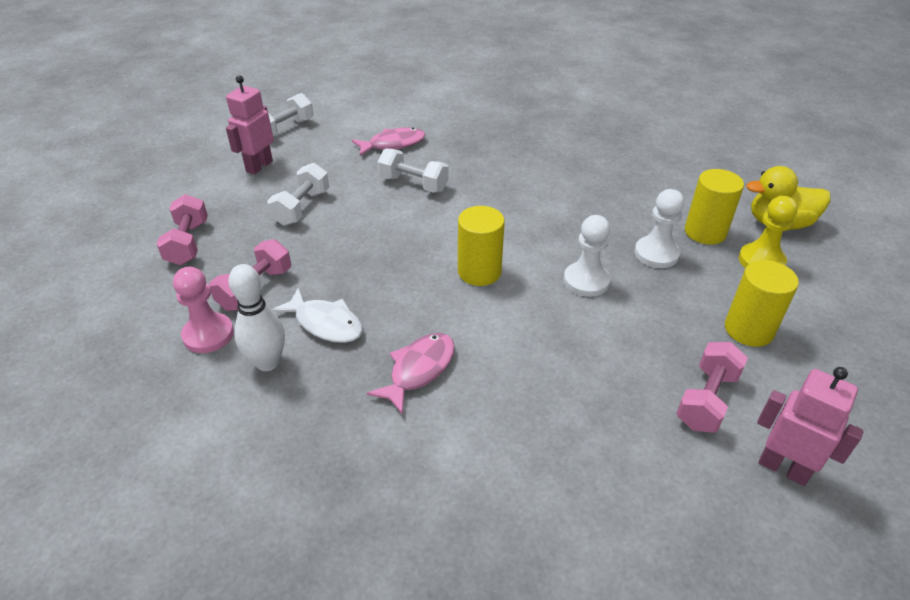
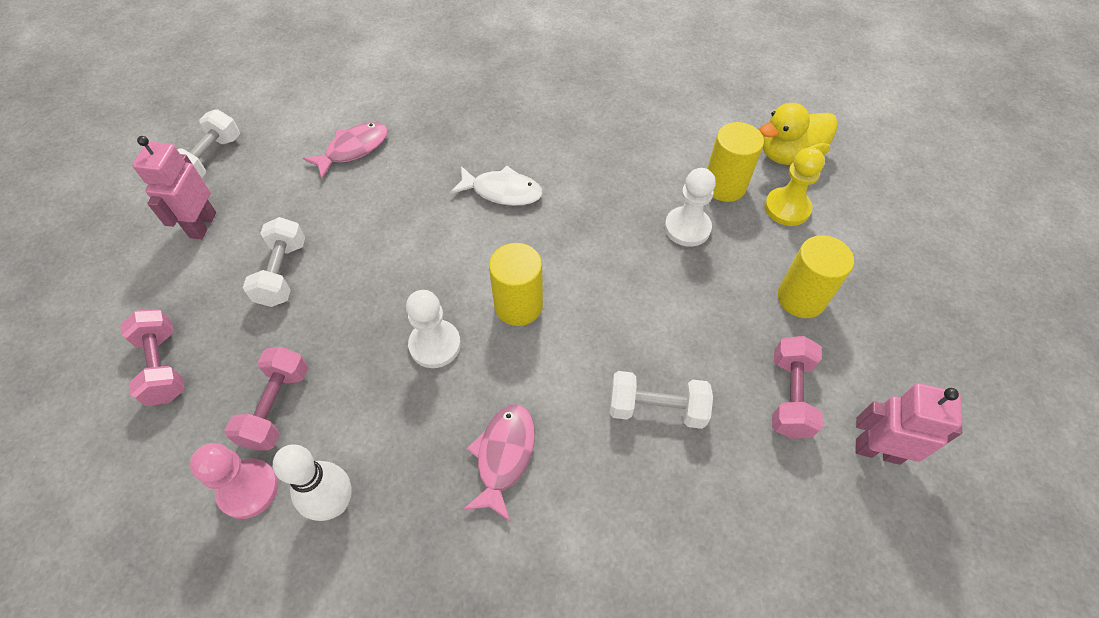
camera: 20 degrees left, 15 degrees up
white fish [271,288,363,343] -> white fish moved to [450,166,543,206]
white dumbbell [378,148,449,193] -> white dumbbell moved to [610,371,713,429]
white pawn [564,215,610,297] -> white pawn moved to [406,290,461,368]

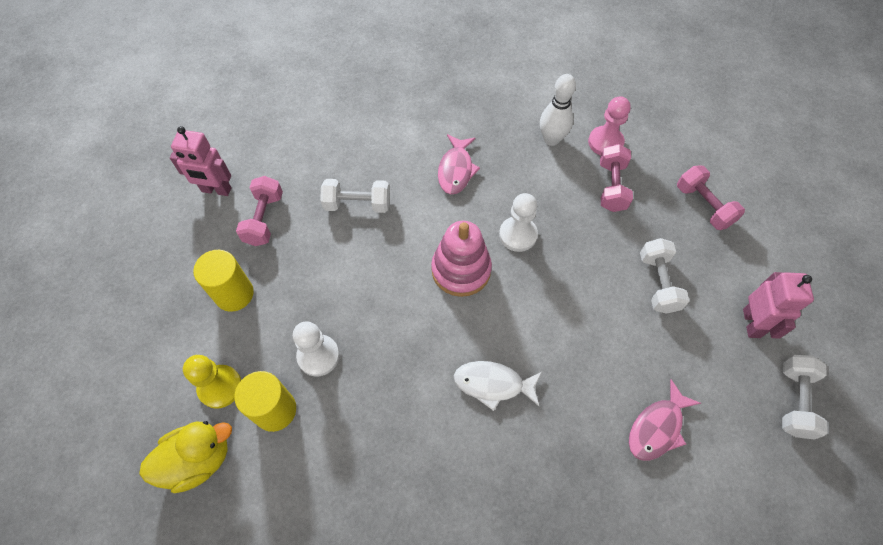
camera: 175 degrees right, 5 degrees up
yellow cylinder [489,243,543,326] -> pink stacking toy [431,221,492,297]

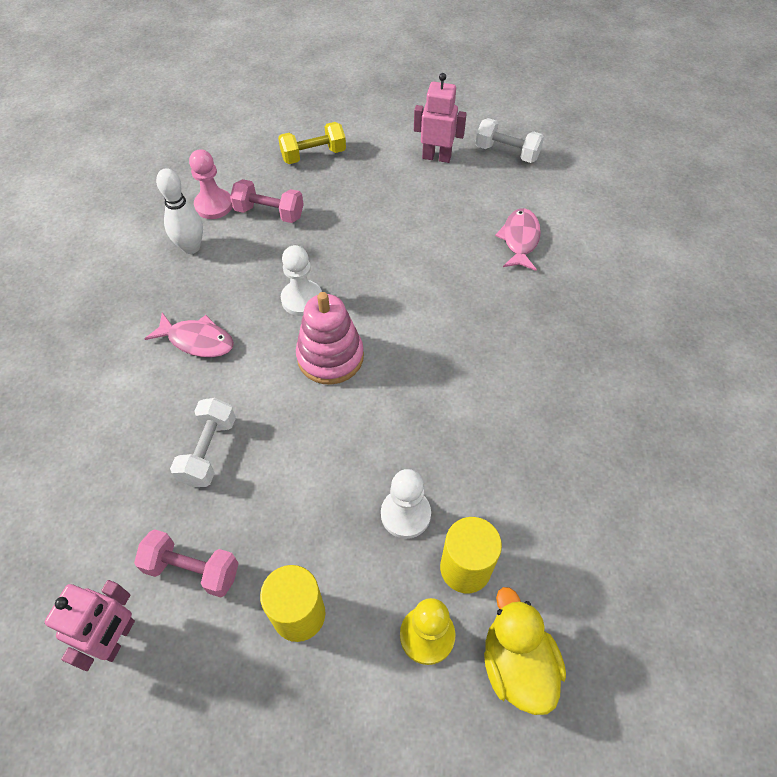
camera: 80 degrees left, 5 degrees down
white fish [454,361,542,411] -> none
pink fish [629,379,701,461] -> pink fish turned 135 degrees counterclockwise [495,208,541,271]
white dumbbell [640,238,689,314] -> none
pink dumbbell [677,165,745,230] -> yellow dumbbell [278,122,346,164]

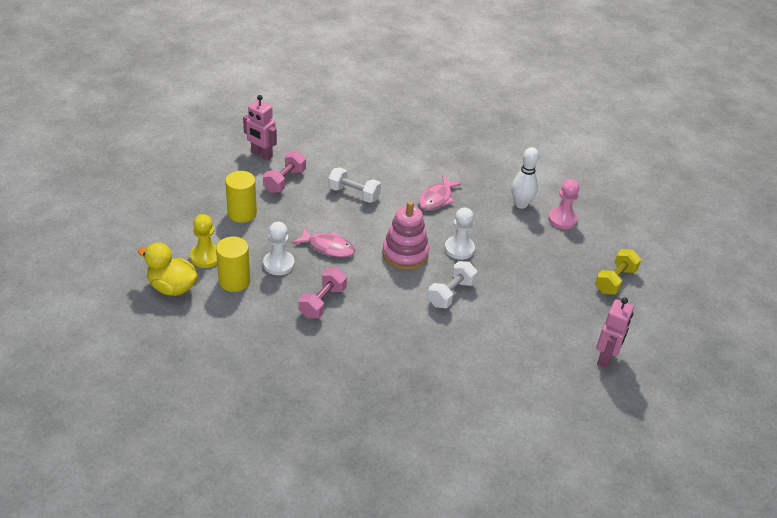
camera: 100 degrees right, 15 degrees down
pink dumbbell [230,179,304,223] -> pink dumbbell moved to [299,268,347,318]
yellow dumbbell [278,122,346,164] -> yellow dumbbell turned 45 degrees clockwise [595,249,641,295]
white dumbbell [475,118,544,163] -> white dumbbell moved to [428,261,477,308]
yellow duck [484,587,566,715] -> yellow duck turned 150 degrees counterclockwise [138,242,198,296]
pink fish [495,208,541,271] -> pink fish moved to [292,227,355,257]

